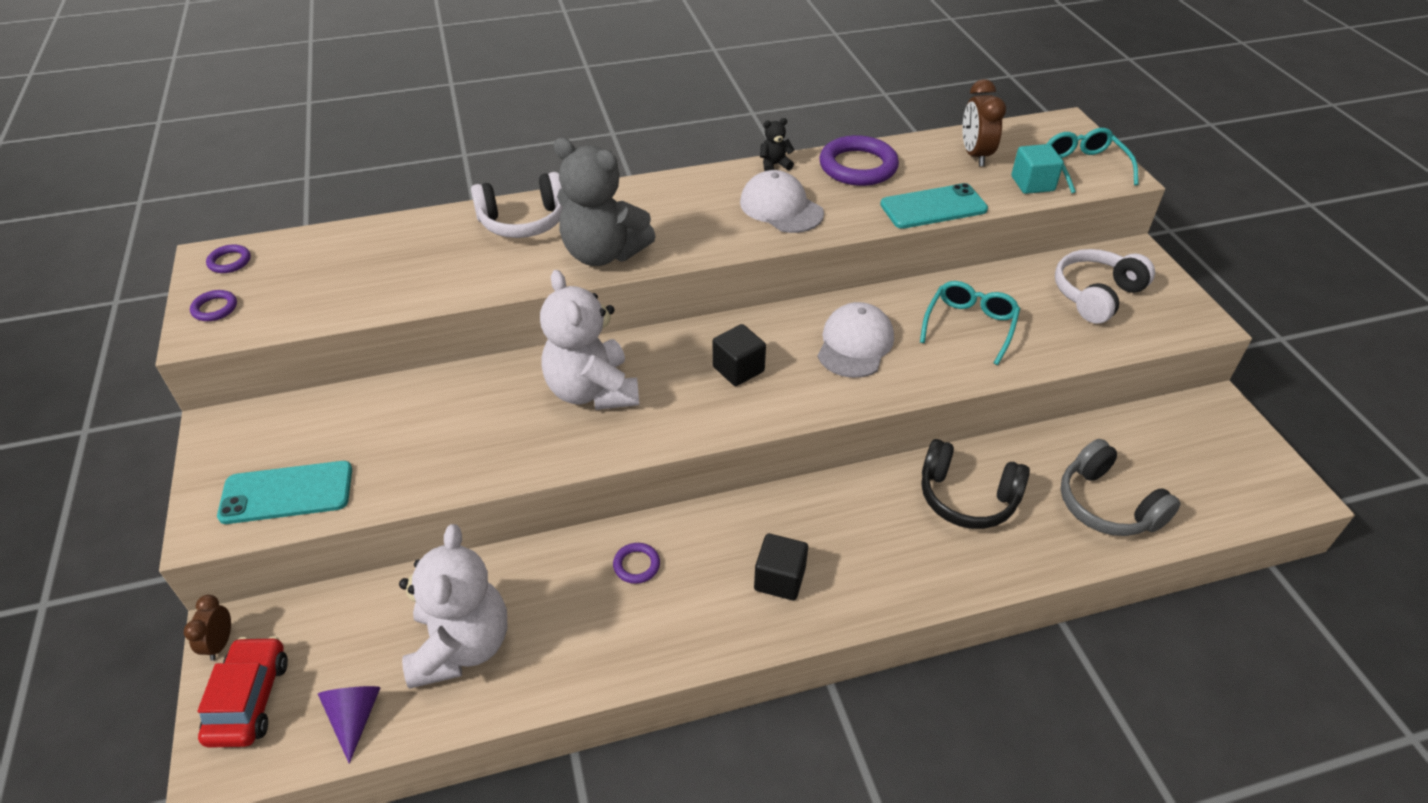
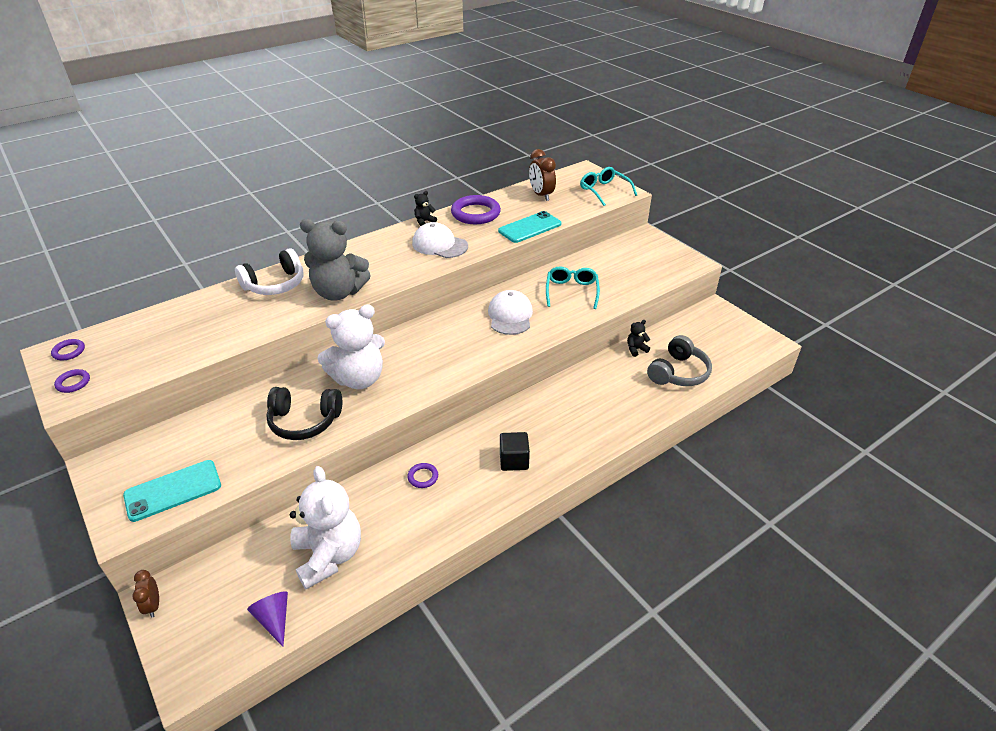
camera: 20 degrees left, 5 degrees down
red car [197,636,288,748] -> none
white teddy bear [540,270,639,410] -> white teddy bear turned 75 degrees counterclockwise [317,304,385,389]
black cube [712,324,766,386] -> none
black headphones [921,439,1030,529] -> black headphones moved to [266,387,342,440]
turquoise cube [1011,144,1064,194] -> none
white headphones [1055,249,1155,324] -> none
grey headphones [1060,439,1181,536] -> grey headphones turned 90 degrees counterclockwise [647,335,712,386]
none -> black teddy bear [627,320,650,357]

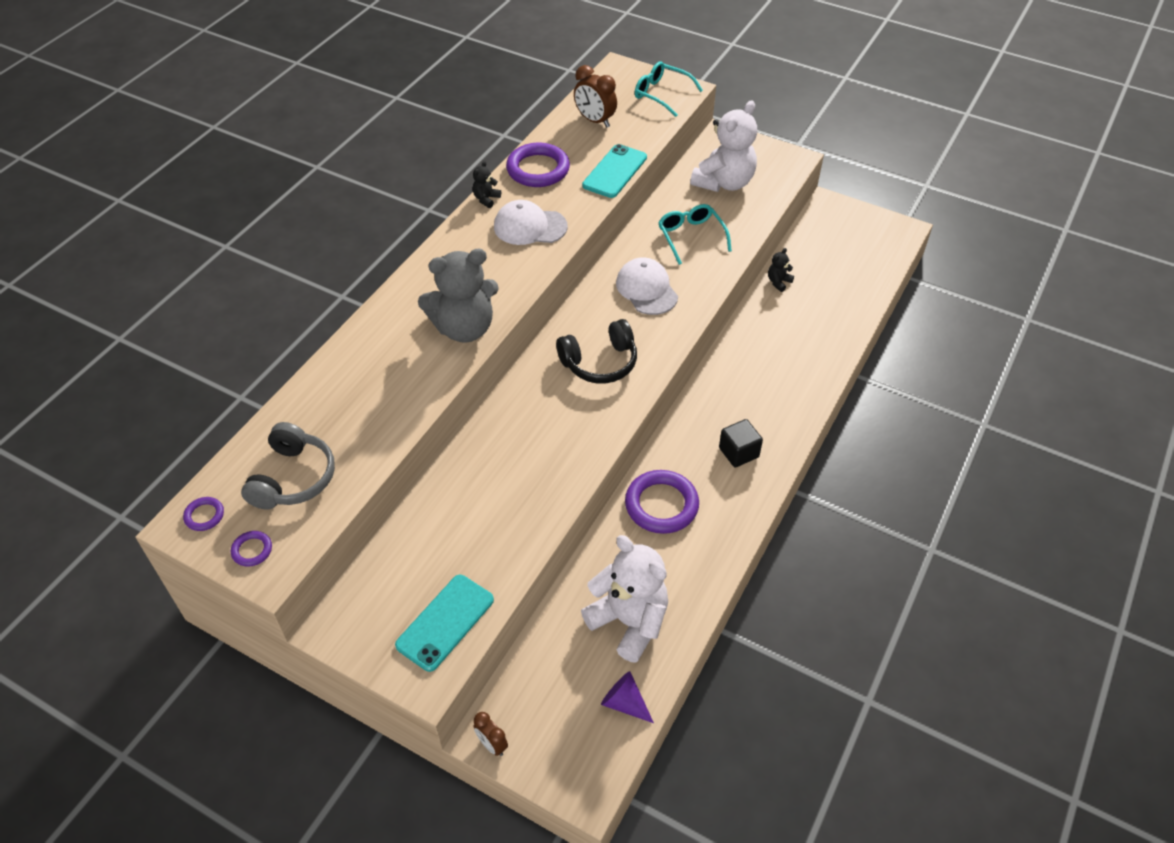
camera: 25 degrees left, 10 degrees up
white headphones [235,248,304,295] -> none
black headphones [266,387,342,440] -> black headphones moved to [556,319,637,383]
white teddy bear [317,304,385,389] -> white teddy bear moved to [690,100,757,192]
purple ring [407,463,438,488] -> purple ring [625,470,699,534], size x2.12
grey headphones [647,335,712,386] -> grey headphones moved to [241,422,335,510]

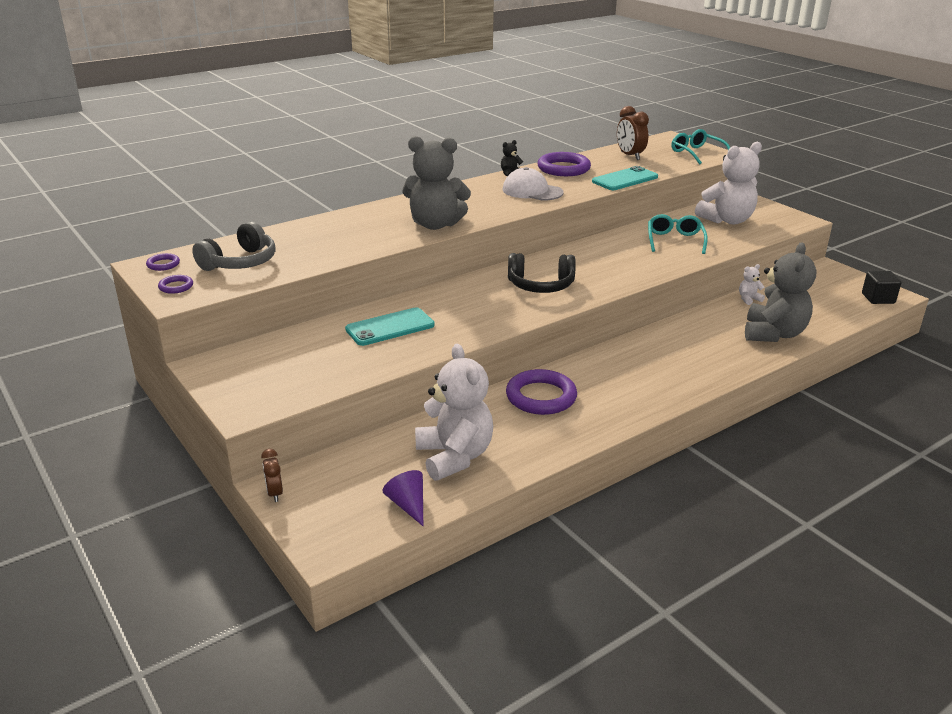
camera: 25 degrees right, 20 degrees down
turquoise phone [395,575,494,672] -> turquoise phone moved to [345,307,435,346]
white cap [616,257,678,315] -> none
black cube [719,419,763,467] -> black cube moved to [862,271,901,304]
black teddy bear [768,248,794,292] -> white teddy bear [739,264,765,305]
none -> grey teddy bear [745,242,817,342]

